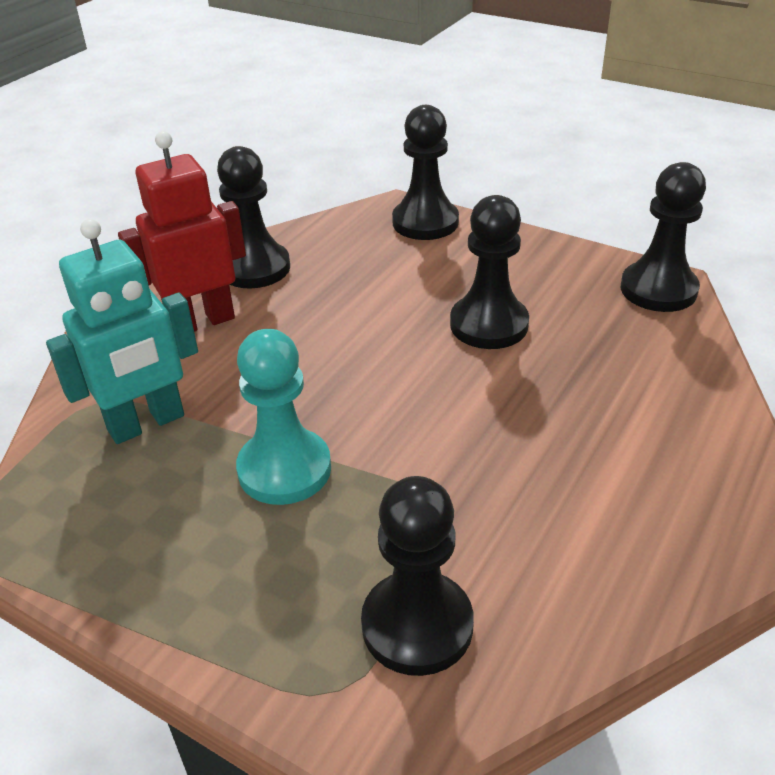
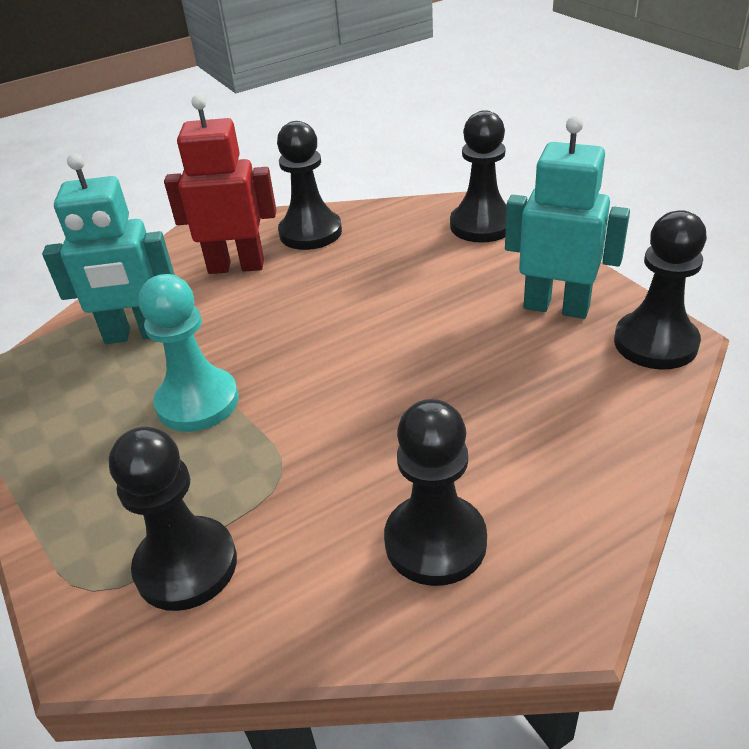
camera: 30 degrees right, 0 degrees up
black pawn [450,195,529,349] -> black pawn moved to [384,399,487,586]
none -> turquoise robot [505,116,630,319]

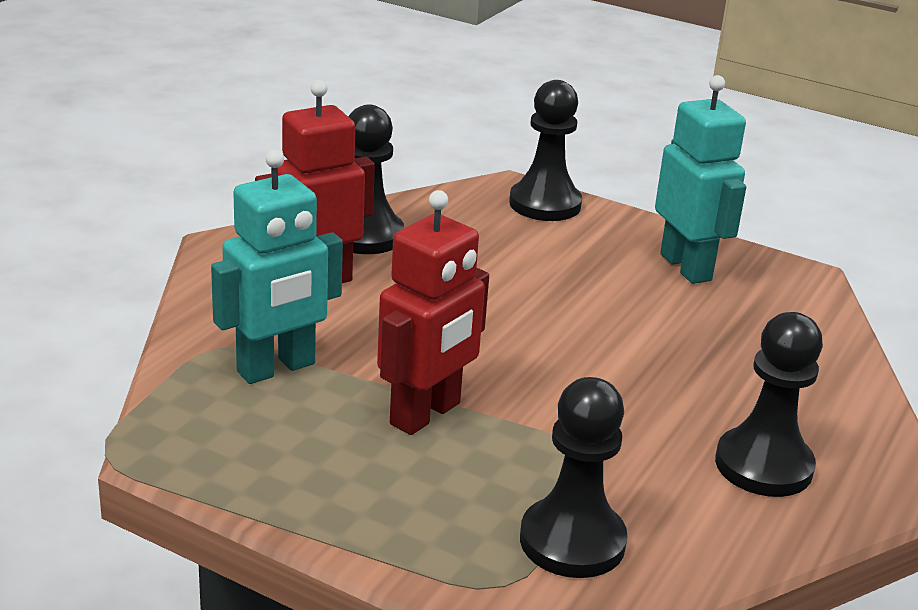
camera: 35 degrees left, 10 degrees down
turquoise pawn [139,274,239,432] -> red robot [377,190,489,435]
turquoise robot [505,116,630,319] -> turquoise robot turned 75 degrees clockwise [655,75,746,284]
black pawn [614,210,707,370] -> none

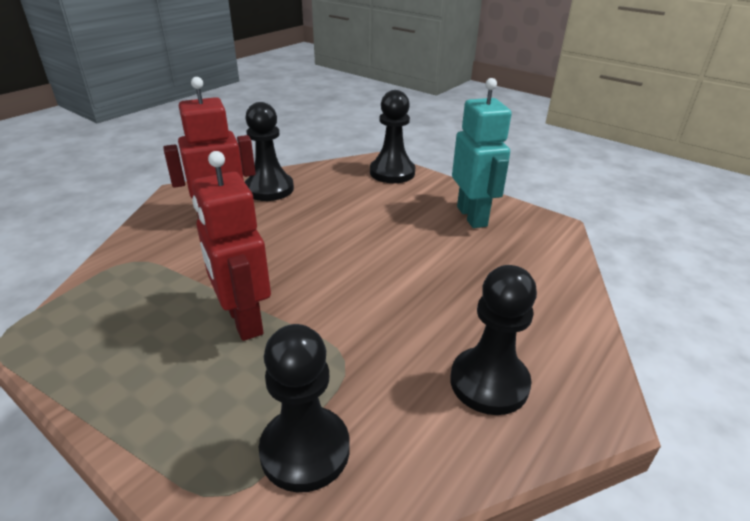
camera: 10 degrees right, 5 degrees up
turquoise robot [211,149,343,384] -> none
red robot [377,190,489,435] -> red robot turned 105 degrees clockwise [192,151,271,341]

